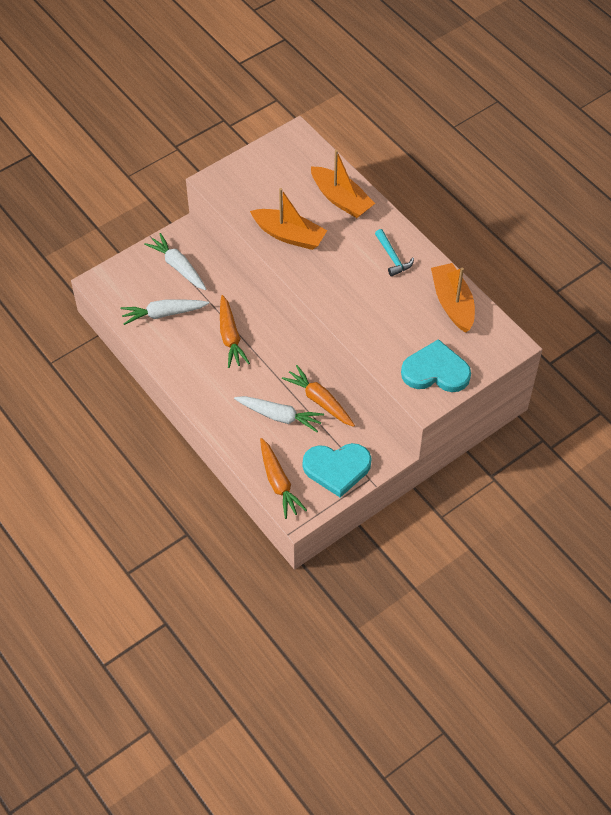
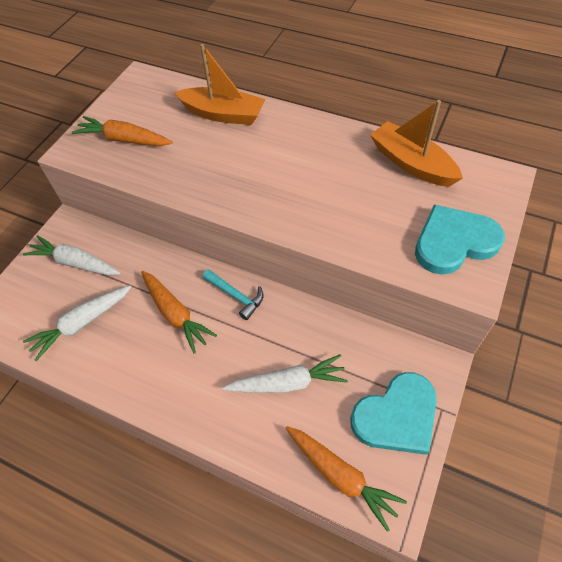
camera: 25 degrees left, 0 degrees up
orange boat [250,188,327,250] -> none
orange carrot [282,365,355,427] -> orange carrot moved to [72,116,173,146]
turquoise hammer [375,229,414,277] -> turquoise hammer moved to [202,269,263,320]

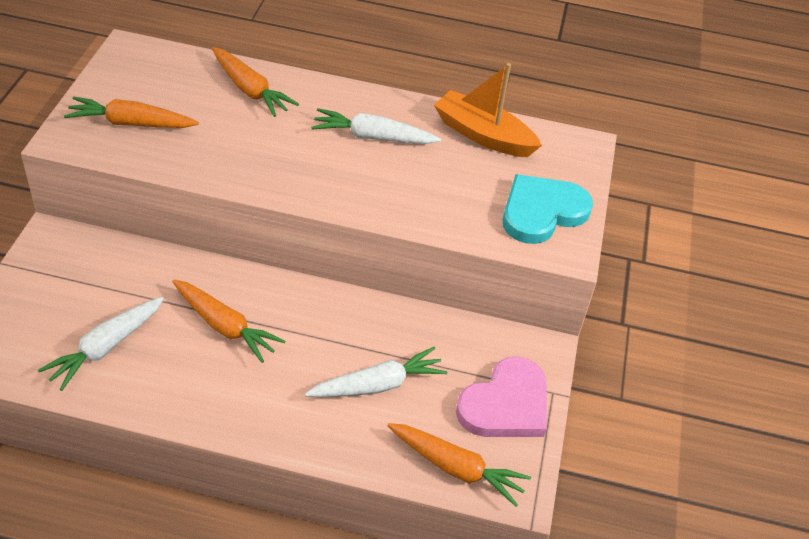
camera: 20 degrees left, 10 degrees down
white carrot [23,235,120,276] -> white carrot moved to [311,108,441,144]
orange boat [174,44,266,125] -> orange carrot [212,47,299,117]
turquoise hammer [202,269,263,320] -> none
turquoise heart [350,372,437,455] -> pink heart [456,356,547,437]

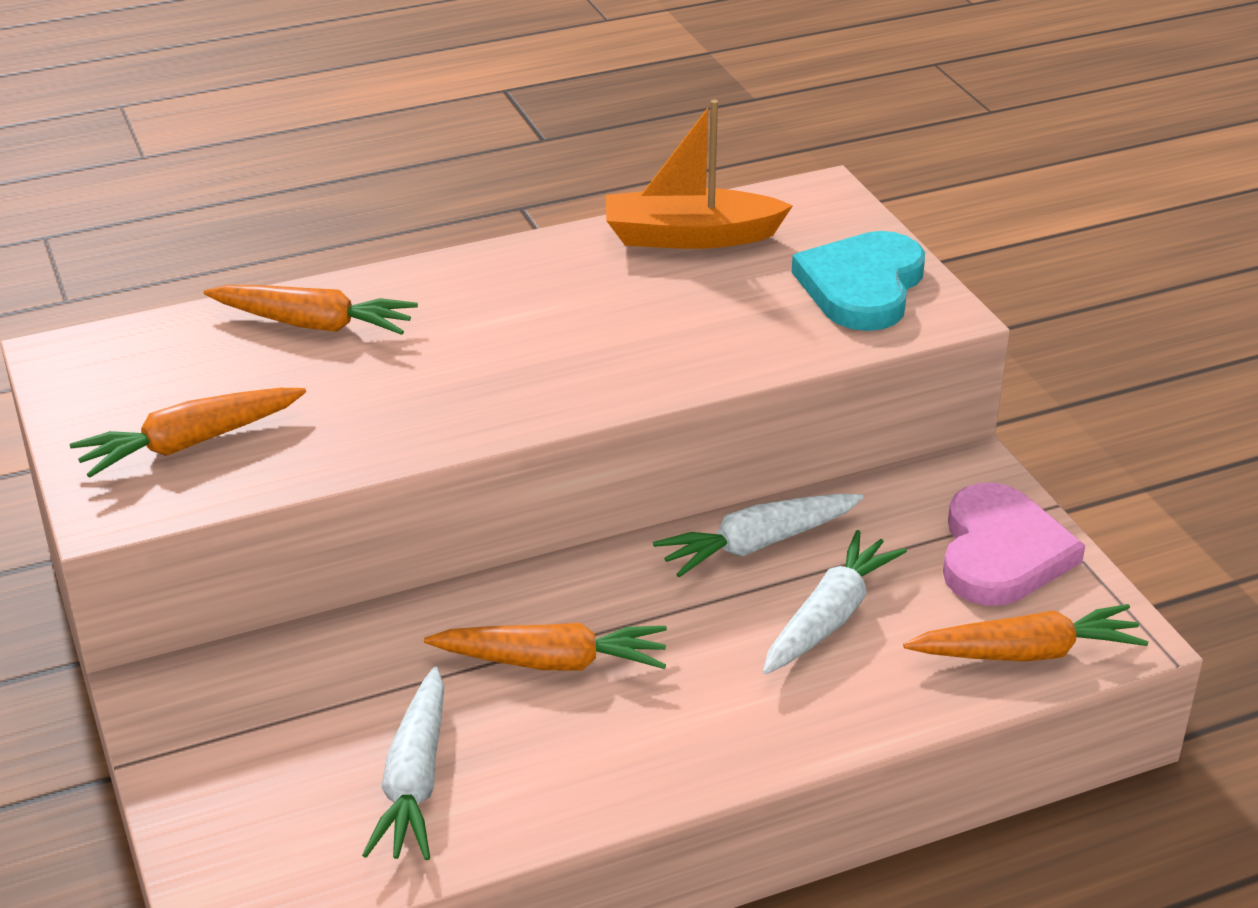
camera: 30 degrees left, 10 degrees down
white carrot [311,108,441,144] -> white carrot moved to [653,494,864,577]

